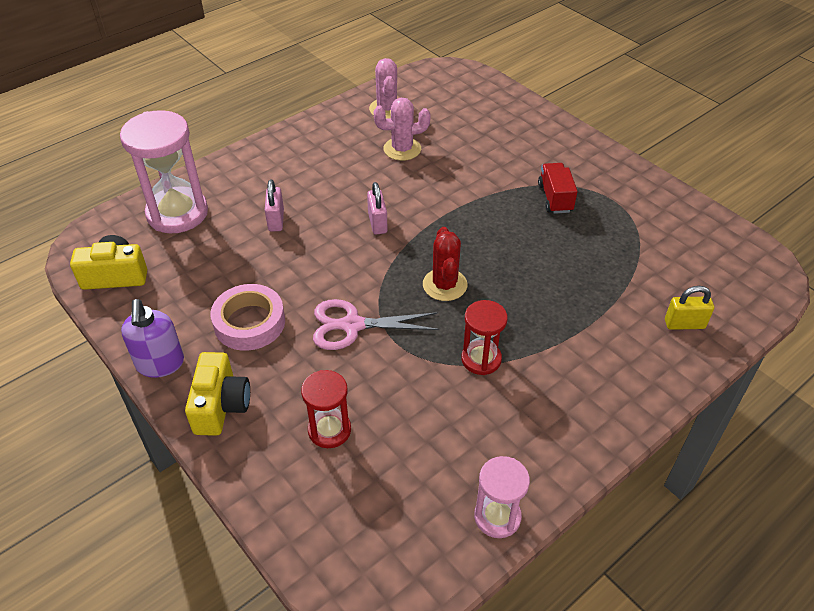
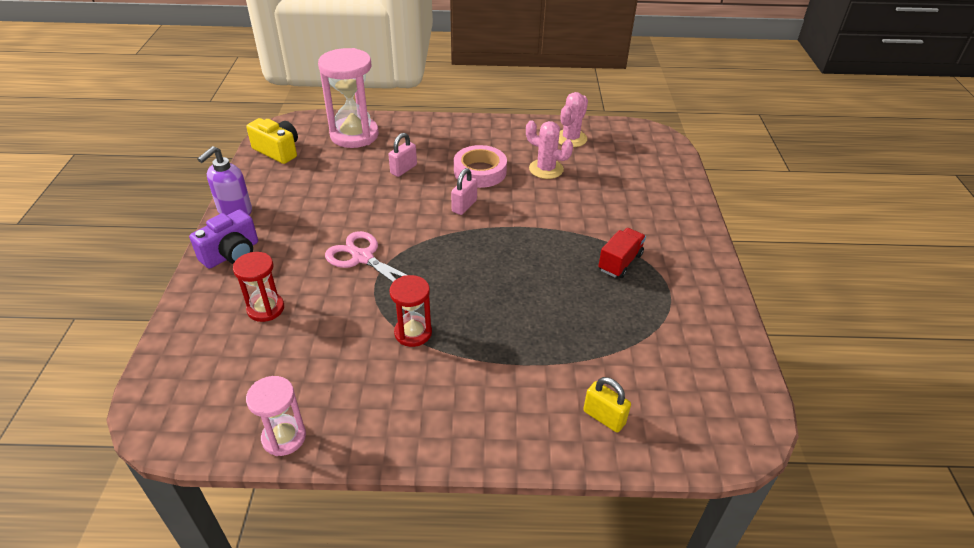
camera: 40 degrees right, 5 degrees down
yellow camera [185,352,250,436] -> purple camera [189,210,258,269]
pink tape [210,284,285,351] -> pink tape moved to [454,145,507,188]
red cactus [423,227,467,301] -> none

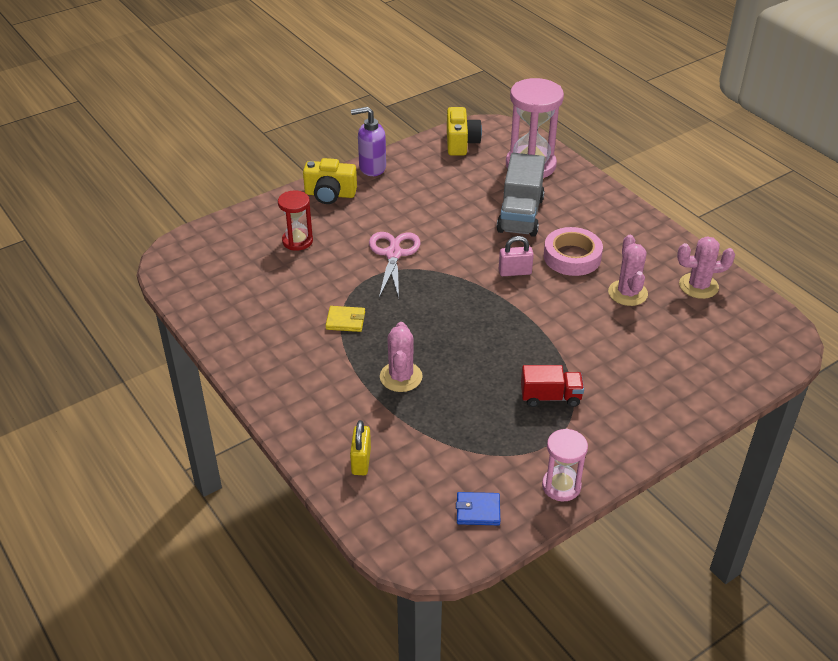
camera: 55 degrees right, 0 degrees up
purple camera [189,210,258,269] -> yellow camera [303,158,357,204]
pink hourglass [246,376,306,456] -> pink hourglass moved to [542,429,588,501]
pink padlock [388,133,417,177] -> grey truck [497,153,545,237]
red hourglass [389,275,432,347] -> yellow wallet [325,306,365,332]
none -> pink cactus [380,322,423,392]
none -> blue wallet [456,492,500,525]

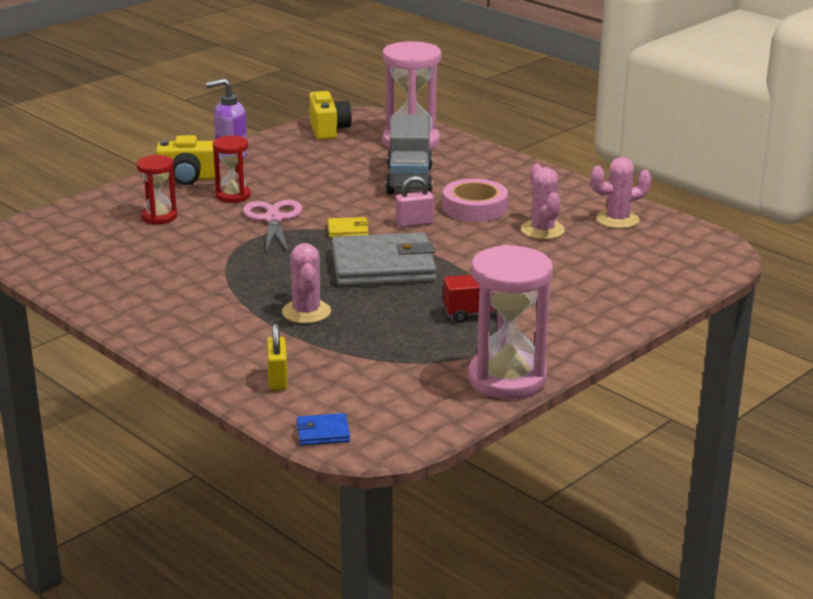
camera: 10 degrees left, 15 degrees down
yellow wallet [325,306,365,332] -> yellow wallet moved to [328,217,369,238]
blue wallet [456,492,500,525] -> blue wallet moved to [296,413,350,446]
pink hourglass [542,429,588,501] -> pink hourglass [468,245,553,399], size x1.79
none -> red hourglass [213,135,251,203]
none -> grey wallet [332,232,436,286]

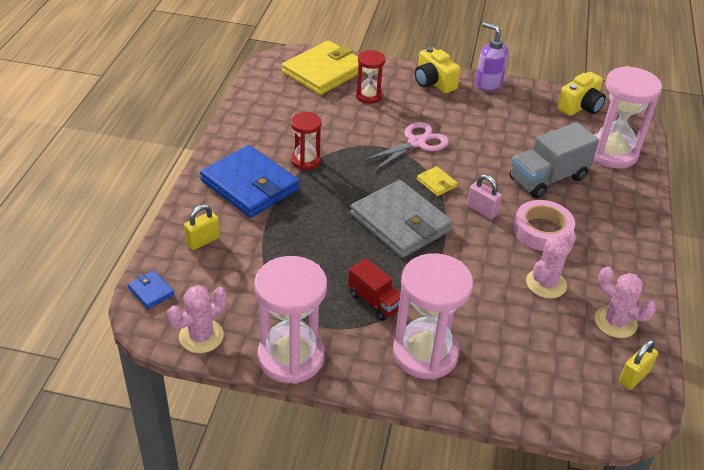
camera: 55 degrees right, 15 degrees up
red hourglass [213,135,251,203] -> red hourglass moved to [291,112,322,170]
pink cactus [282,243,331,323] -> pink cactus moved to [167,285,227,353]
none -> blue wallet [200,145,300,218]
none -> yellow wallet [282,41,364,95]
none -> pink hourglass [393,253,473,380]
none -> yellow padlock [619,340,658,390]

